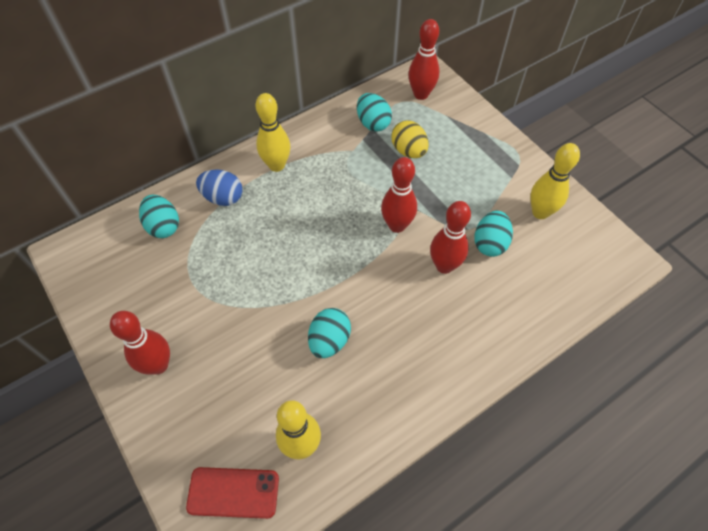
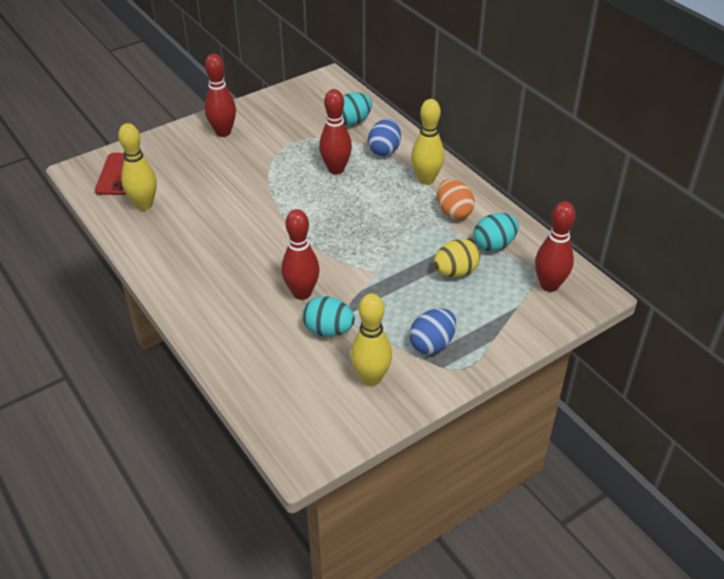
camera: 90 degrees right, 15 degrees down
turquoise egg [308,308,351,358] -> none
red bowling pin [381,157,417,233] -> red bowling pin moved to [319,89,352,175]
none -> blue egg [409,308,456,354]
none -> orange egg [437,179,475,220]

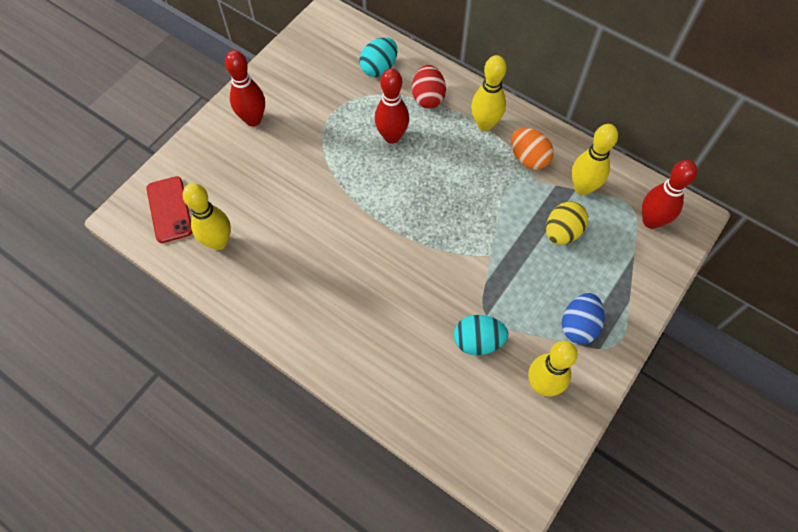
camera: 20 degrees left, 20 degrees up
red bowling pin [281,209,320,300] -> none
blue egg [368,119,401,156] -> red egg [412,65,446,108]
turquoise egg [473,213,519,251] -> yellow bowling pin [572,124,618,195]

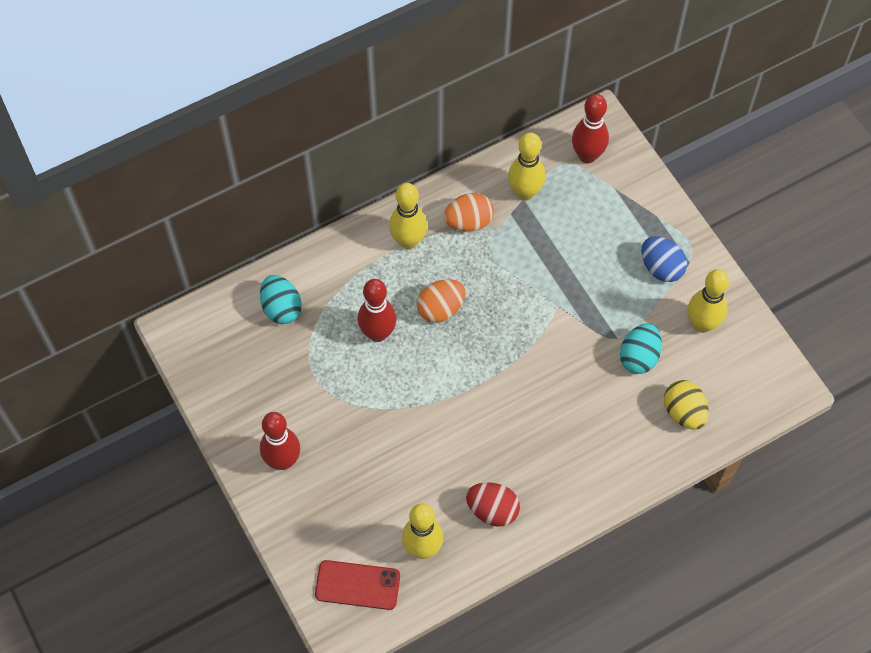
camera: 65 degrees left, 0 degrees up
red egg [412,65,446,108] -> red egg moved to [466,482,520,527]
yellow egg [546,202,588,245] -> yellow egg moved to [664,380,709,430]
none -> orange egg [417,279,465,323]

